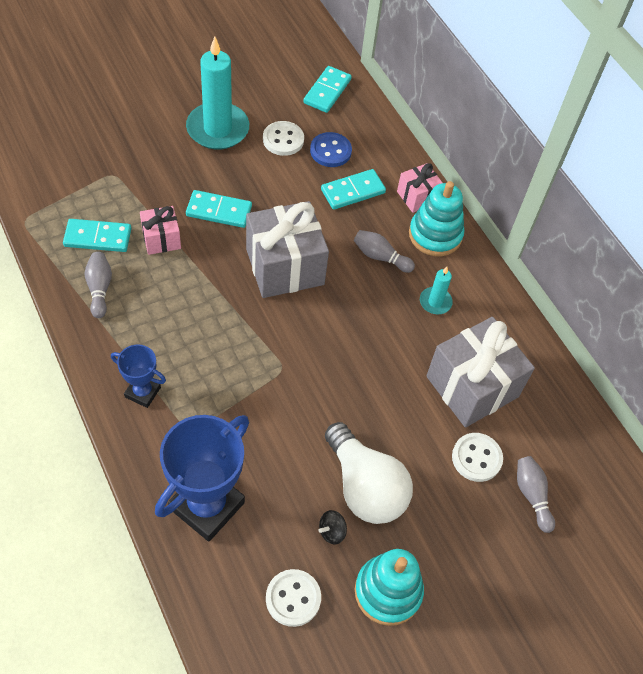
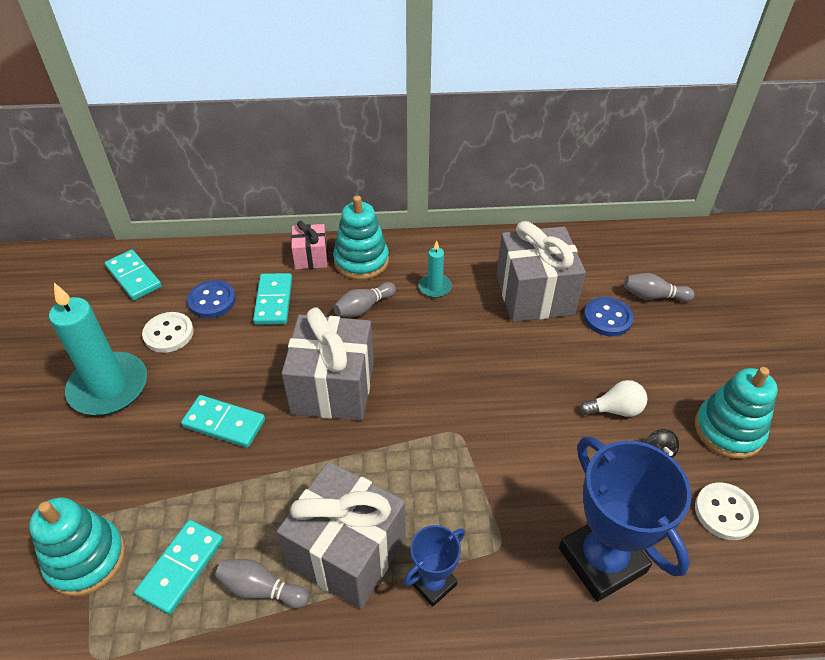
camera: 60 degrees left, 10 degrees down
pink gift [140,206,181,255] -> none
turquoise domino [186,190,252,228] -> turquoise domino turned 75 degrees clockwise [181,395,265,448]
white light bulb [325,422,413,524] -> white light bulb [580,380,648,417], size x0.52
white button [452,433,503,482] -> blue button [584,297,633,336]
none -> turquoise stacking toy [29,497,126,596]
none -> grey gift [277,461,406,609]

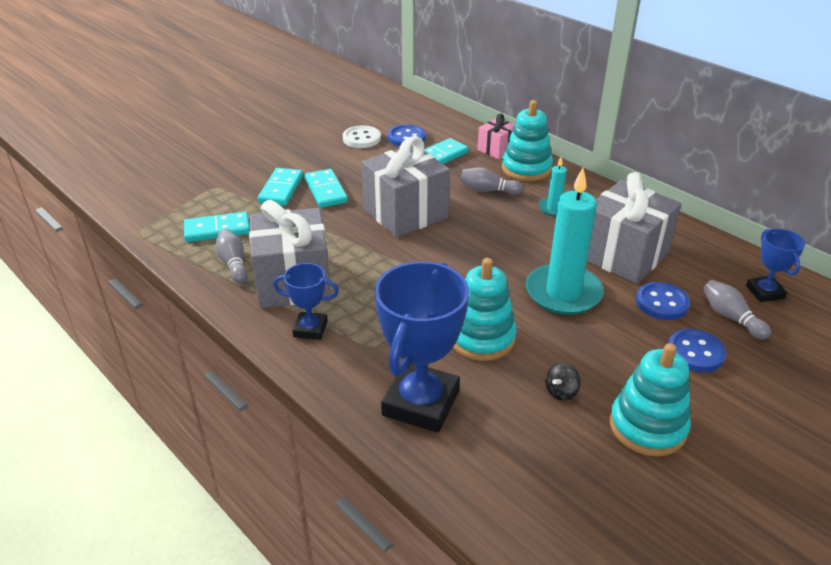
camera: 50 degrees right, 10 degrees down
turquoise stacking toy [29,497,126,596] -> turquoise stacking toy moved to [453,258,517,361]
turquoise candle [49,283,147,415] -> turquoise candle moved to [526,168,604,315]
turquoise domino [105,250,162,300] -> turquoise domino moved to [258,168,303,206]
white light bulb [580,380,648,417] -> none
white button [695,483,759,540] -> none
none -> blue button [668,329,726,372]
none -> blue trophy [746,229,805,302]

